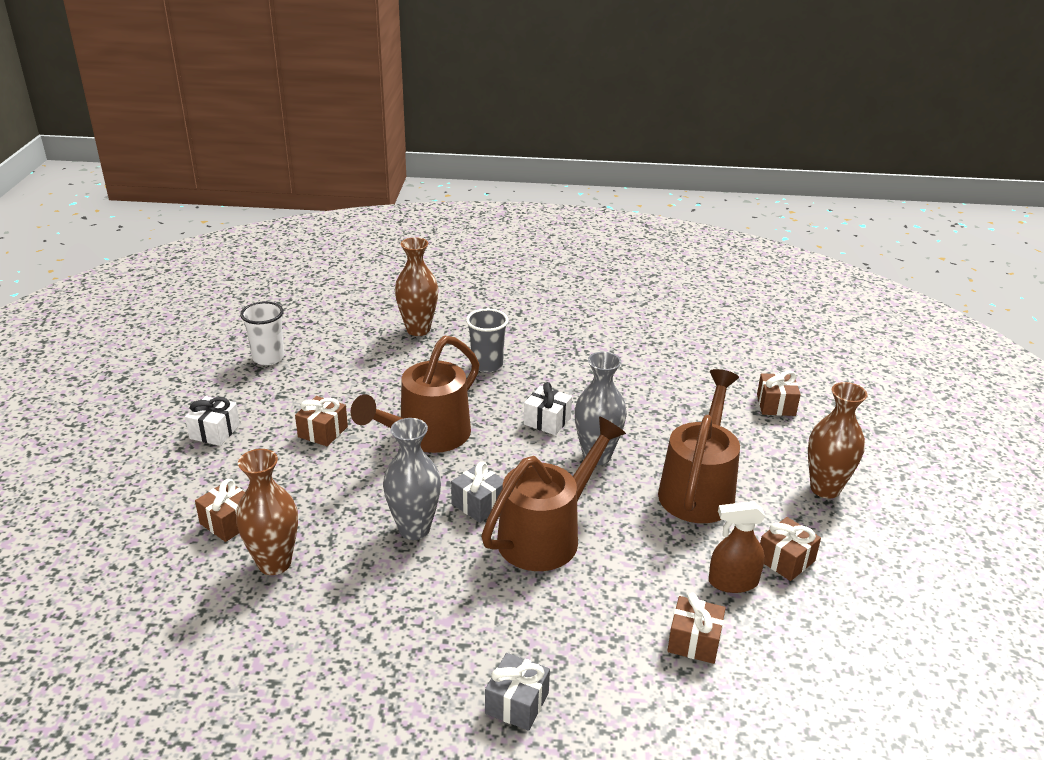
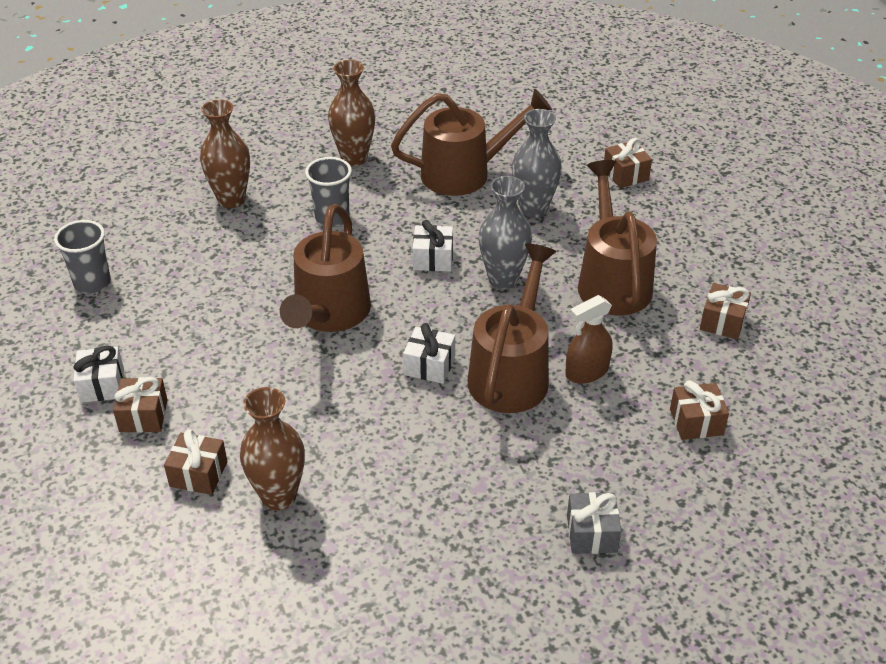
camera: 25 degrees left, 10 degrees up
white cup [240,302,284,365] -> grey cup [54,220,111,294]
brown gift [295,396,348,446] -> brown gift moved to [113,377,168,432]
grey vase [383,418,441,540] -> grey vase moved to [512,109,562,218]
grey gift [451,462,504,523] -> white gift [403,323,455,384]
brown spray bottle [709,501,765,593] -> brown spray bottle moved to [565,295,613,384]
brown vase [808,382,867,499] -> brown vase moved to [328,60,375,166]
none -> brown watering can [391,89,552,196]

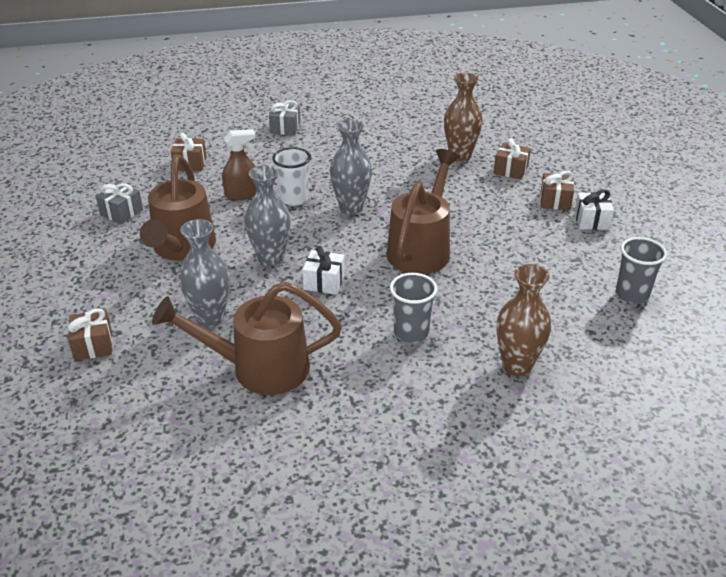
camera: 170 degrees left, 5 degrees down
brown vase [328,60,375,166] -> none
white gift [403,323,455,384] -> grey vase [330,119,372,215]
brown watering can [468,244,556,413] -> white cup [272,147,311,206]
brown gift [700,283,751,339] -> grey gift [96,182,143,224]

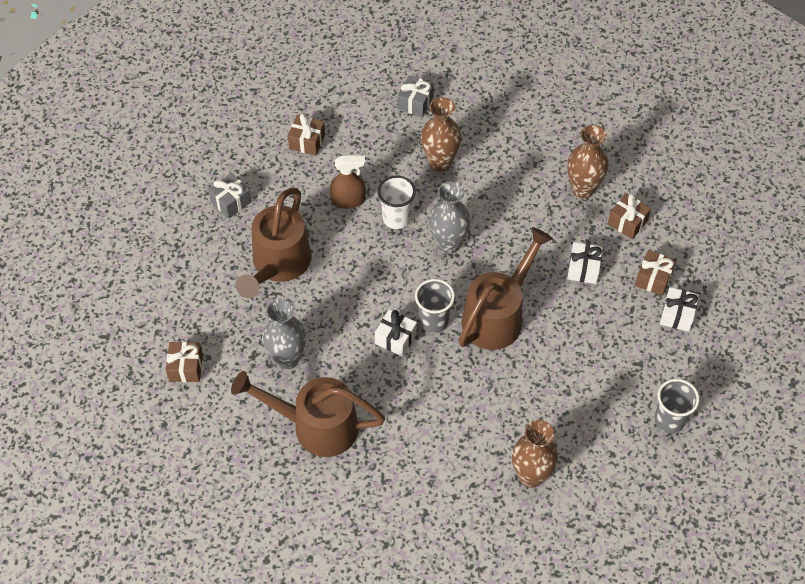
camera: 15 degrees right, 20 degrees up
grey vase [244,165,291,267] -> none
grey cup [390,273,437,343] -> grey cup moved to [415,279,455,333]
none -> brown vase [421,97,461,172]
none -> white gift [567,242,603,284]

